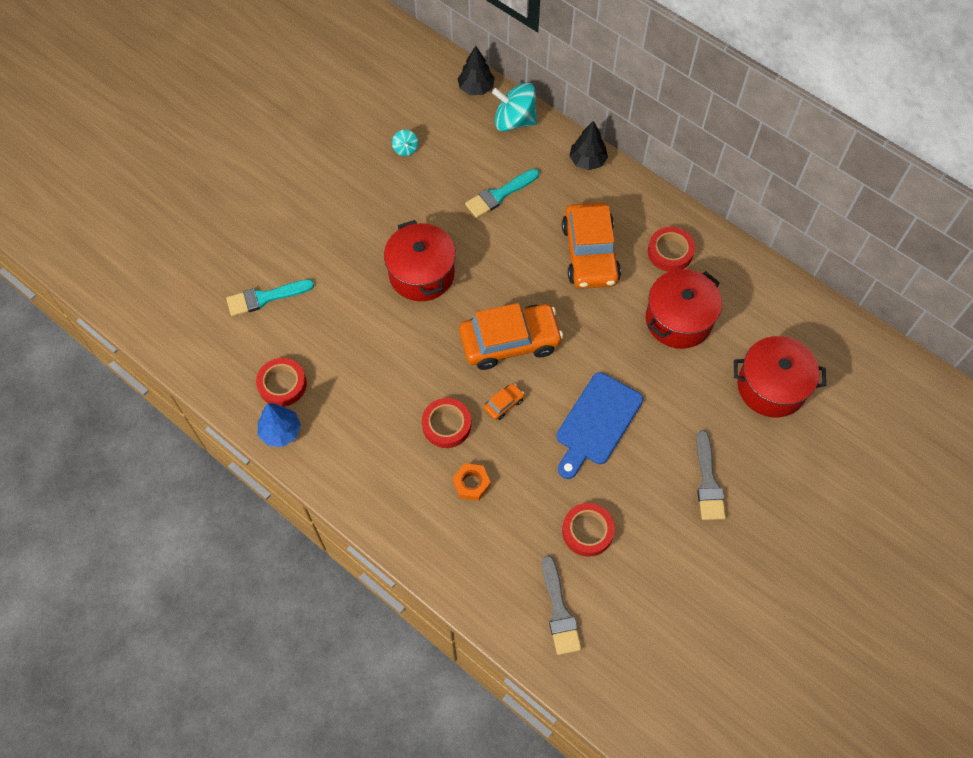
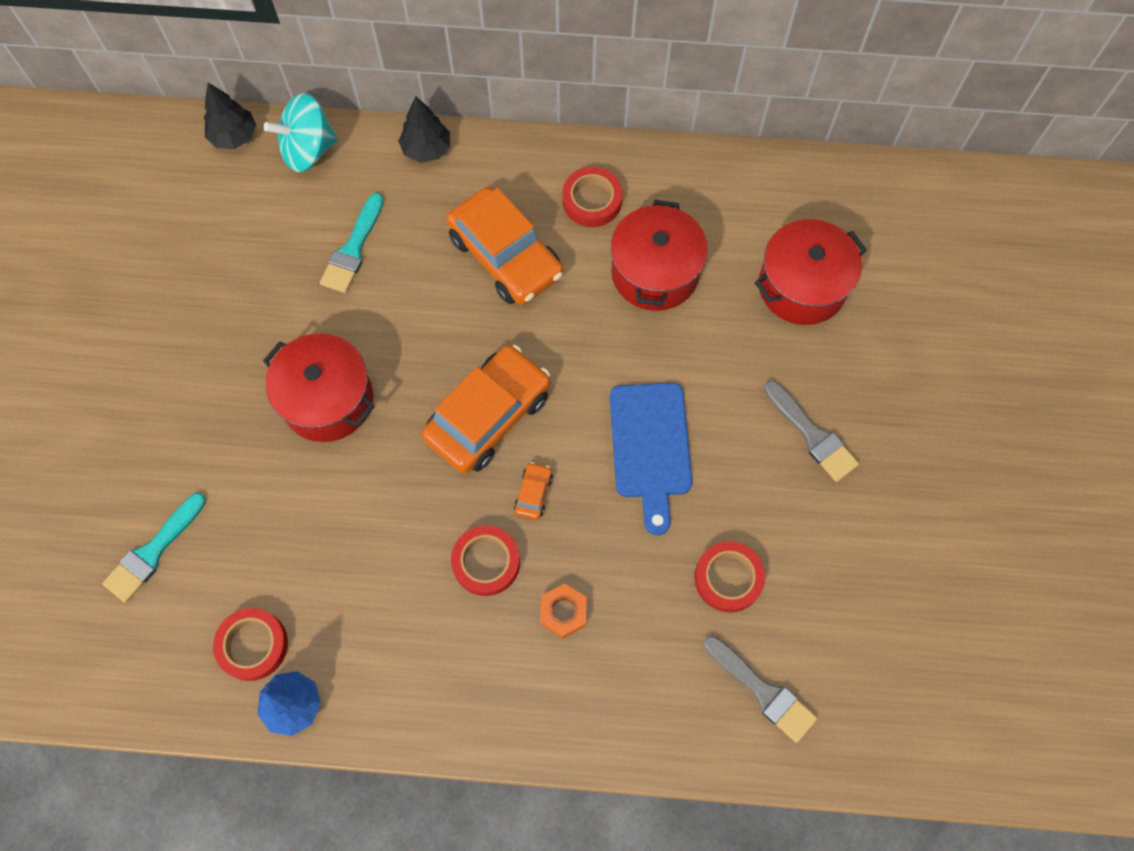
camera: 35 degrees left, 5 degrees up
turquoise spinning top [392,130,418,156] -> none

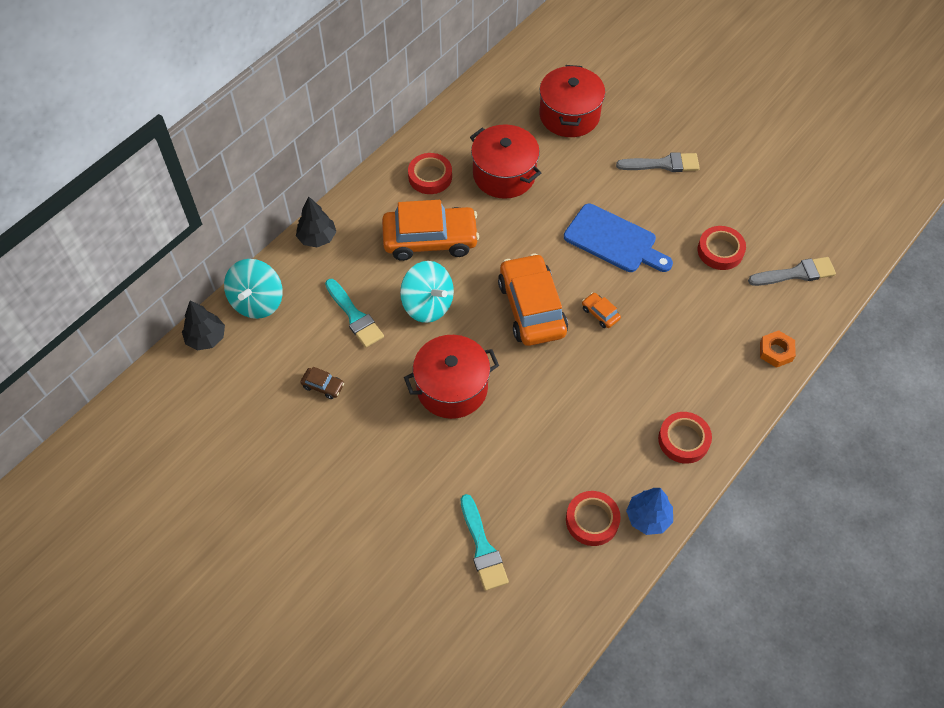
camera: 55 degrees left, 10 degrees down
red tape [451,526,520,596] -> red tape moved to [658,412,712,464]
orange nut [540,583,587,638] -> orange nut moved to [760,330,796,368]
none -> brown car [300,367,344,399]
none -> turquoise spinning top [400,261,454,323]

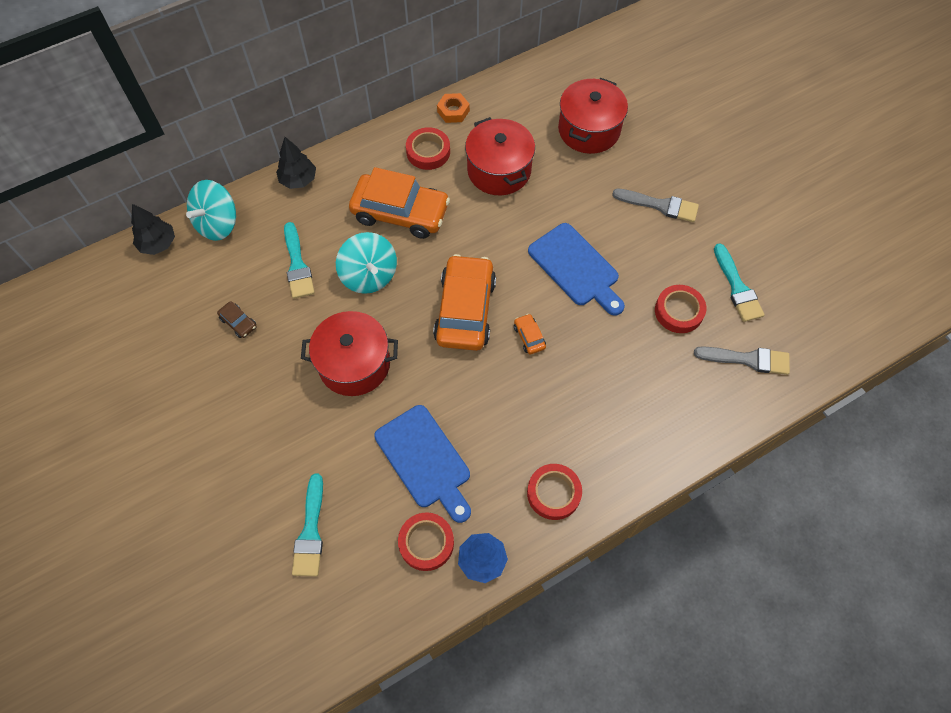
camera: 20 degrees right, 5 degrees up
orange nut [760,330,796,368] -> orange nut moved to [437,93,470,123]
none -> blue cutting board [374,405,471,523]
none -> turquoise brush [714,243,764,322]

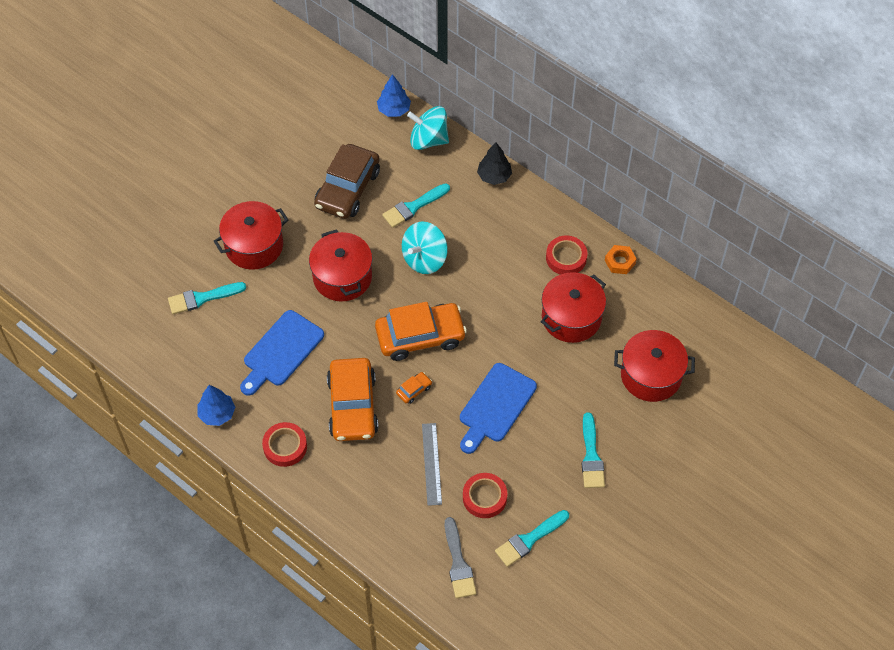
camera: 70 degrees right, 5 degrees down
black tree [131,204,175,255] -> blue tree [377,74,411,117]
brown car [217,301,257,338] -> brown car [314,144,380,219], size x2.45
orange car [349,167,450,239] -> orange car moved to [327,358,378,441]
red tape [398,512,454,571] -> none
grey brush [612,188,699,222] -> turquoise brush [582,412,605,488]
none -> red pot [214,201,288,270]
none -> grey ruler [422,423,442,506]

